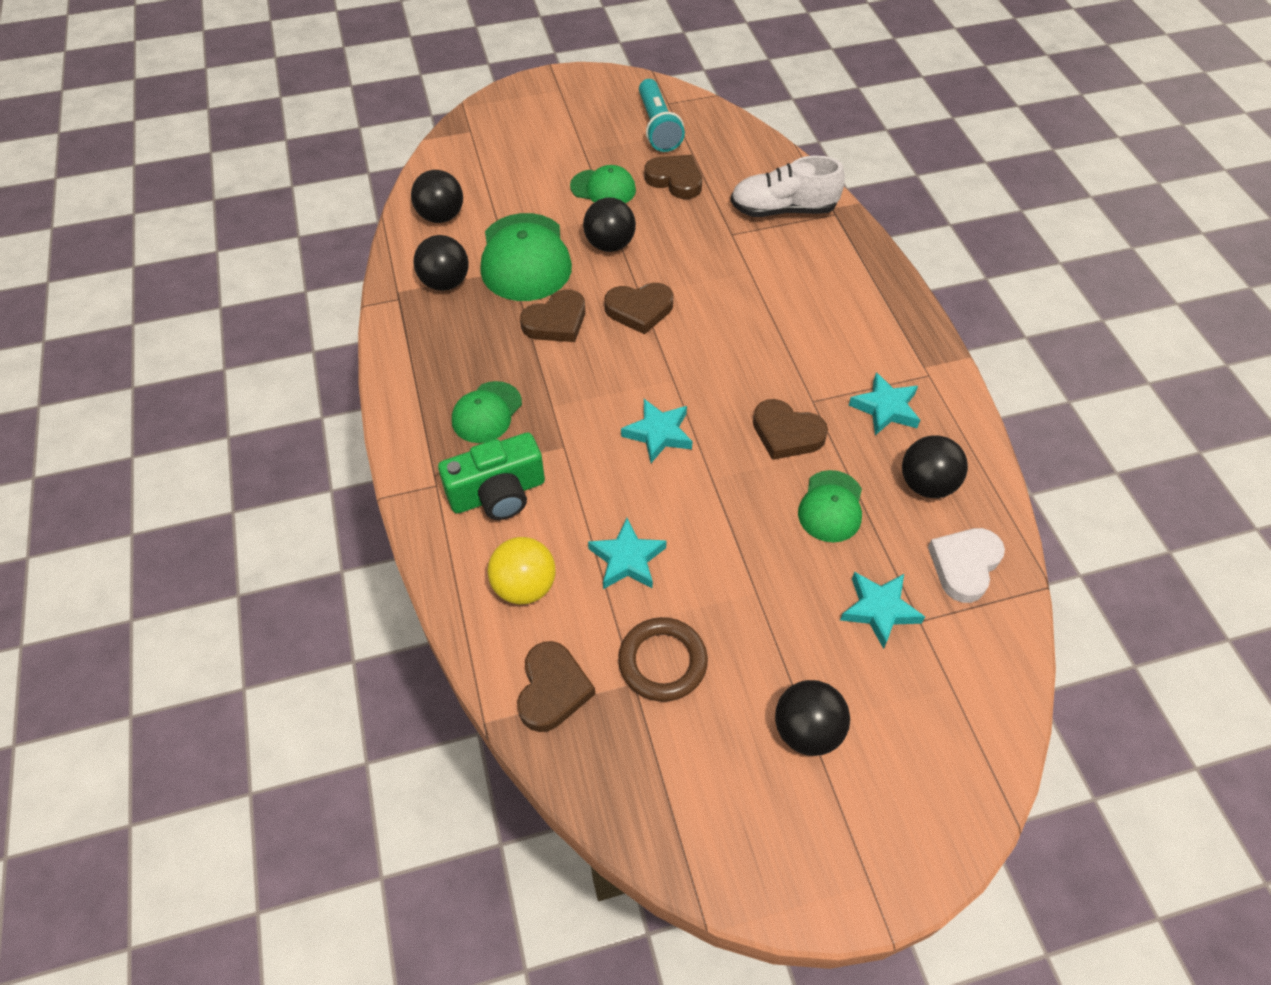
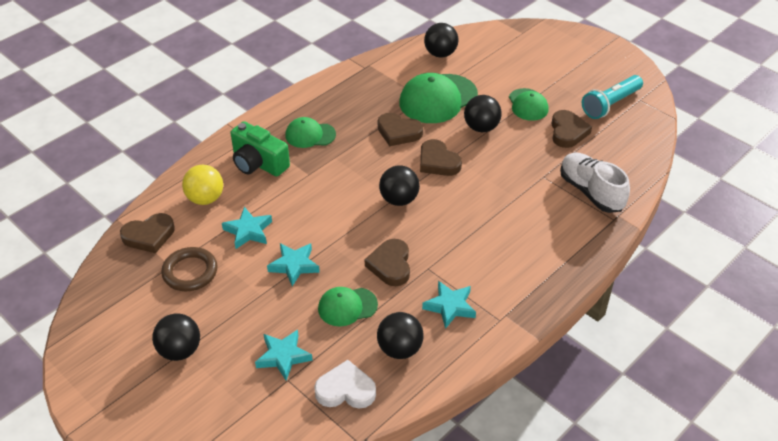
camera: 60 degrees right, 10 degrees down
black ball [413,235,469,291] -> black ball moved to [379,165,420,206]
turquoise star [621,399,693,463] -> turquoise star moved to [267,243,320,286]

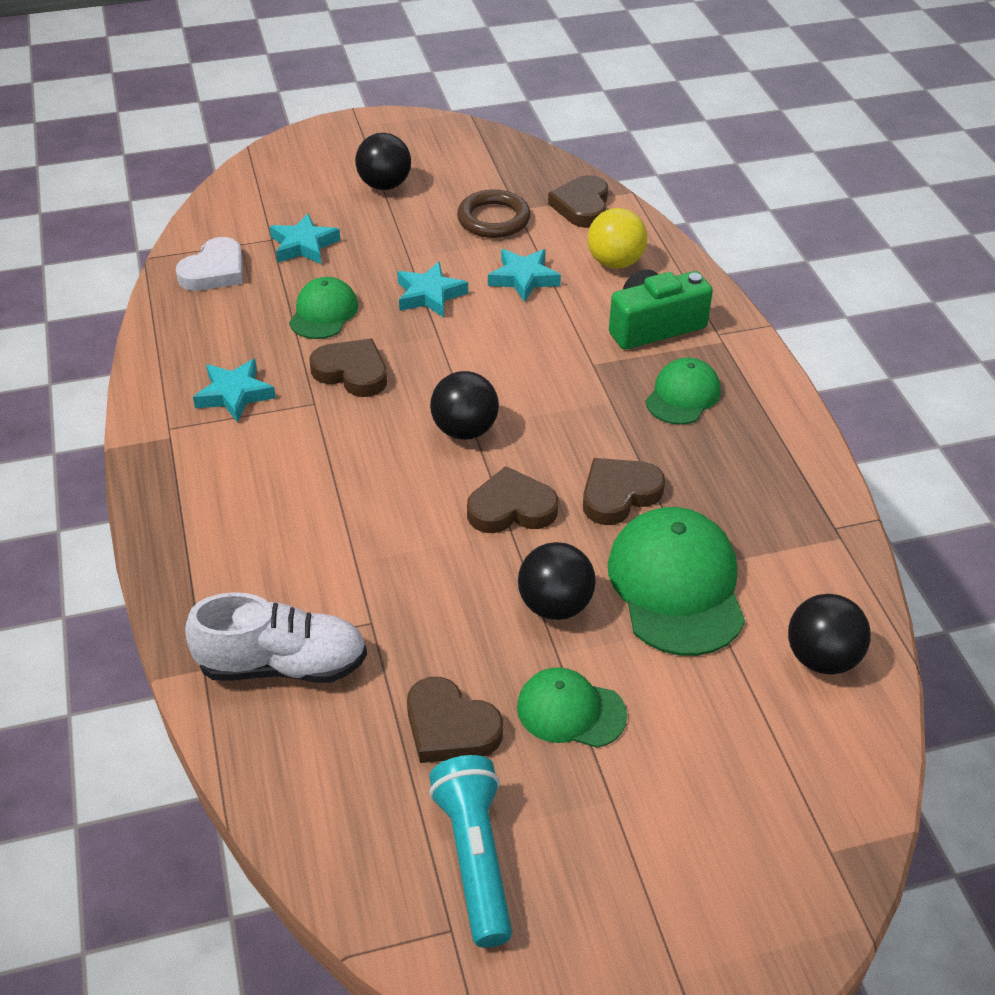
camera: 120 degrees right, 0 degrees up
black ball [377,312,423,359] -> none

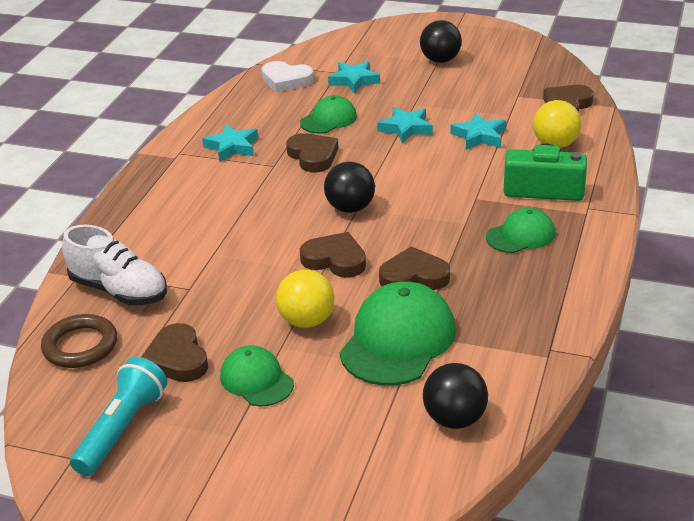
camera: 35 degrees right, 10 degrees down
white heart [176,237,243,291] -> white heart turned 45 degrees clockwise [262,61,314,92]
brown ring [457,189,530,238] -> brown ring moved to [41,314,117,368]
black ball [518,542,596,620] -> yellow ball [276,270,334,328]

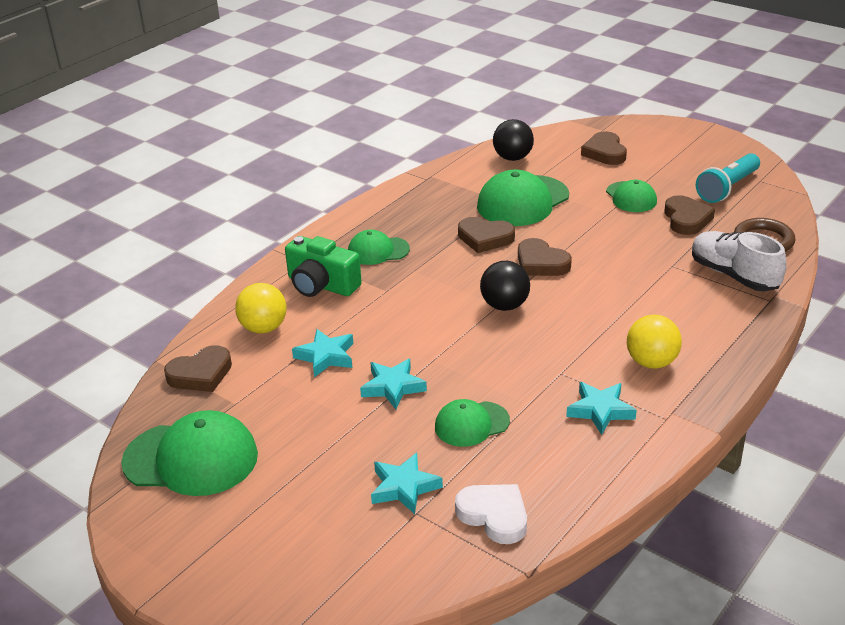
camera: 160 degrees left, 0 degrees up
yellow ball [276,270,334,328] -> yellow ball moved to [627,315,682,369]
brown heart [286,133,338,172] -> brown heart moved to [581,132,627,165]
black ball [420,20,462,63] -> none
none -> green cap [121,410,258,496]

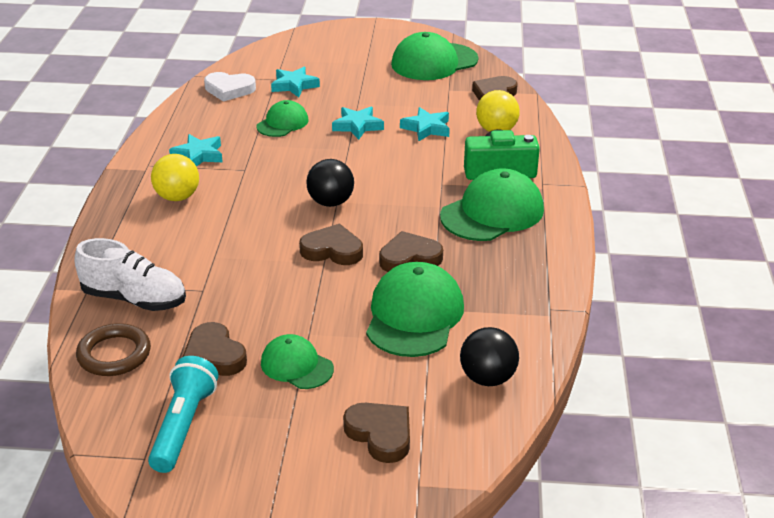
camera: 145 degrees right, 0 degrees up
green cap [348,230,410,265] -> green cap [440,168,544,241], size x1.72

